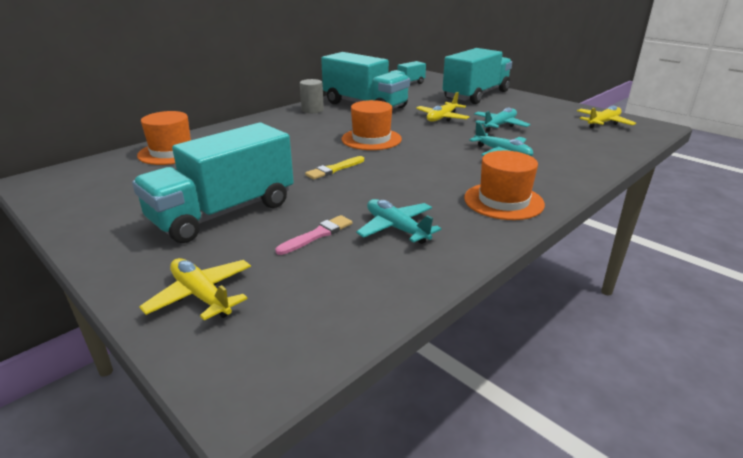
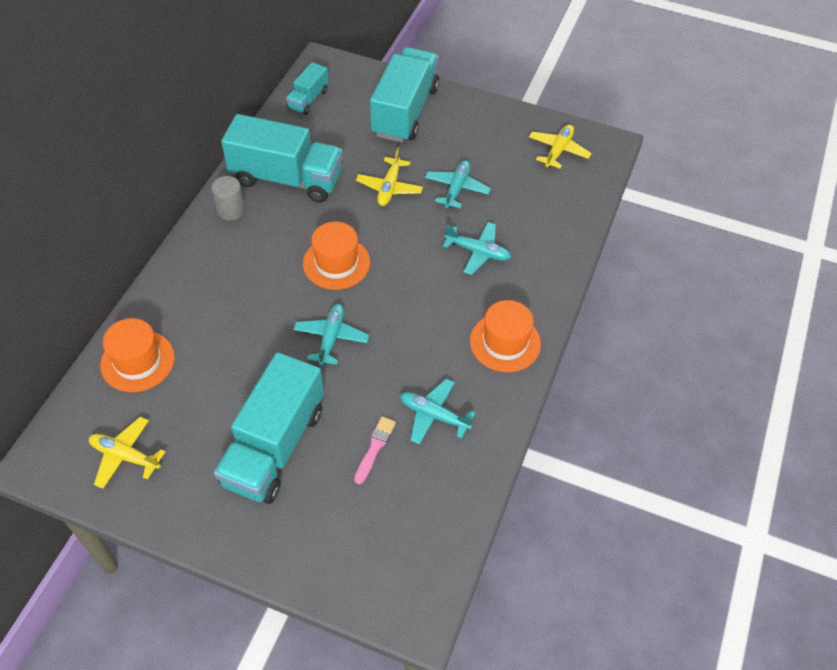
camera: 25 degrees left, 25 degrees up
yellow plane [139,258,251,321] -> yellow plane moved to [89,417,165,489]
yellow brush [305,156,364,179] -> turquoise plane [293,304,369,366]

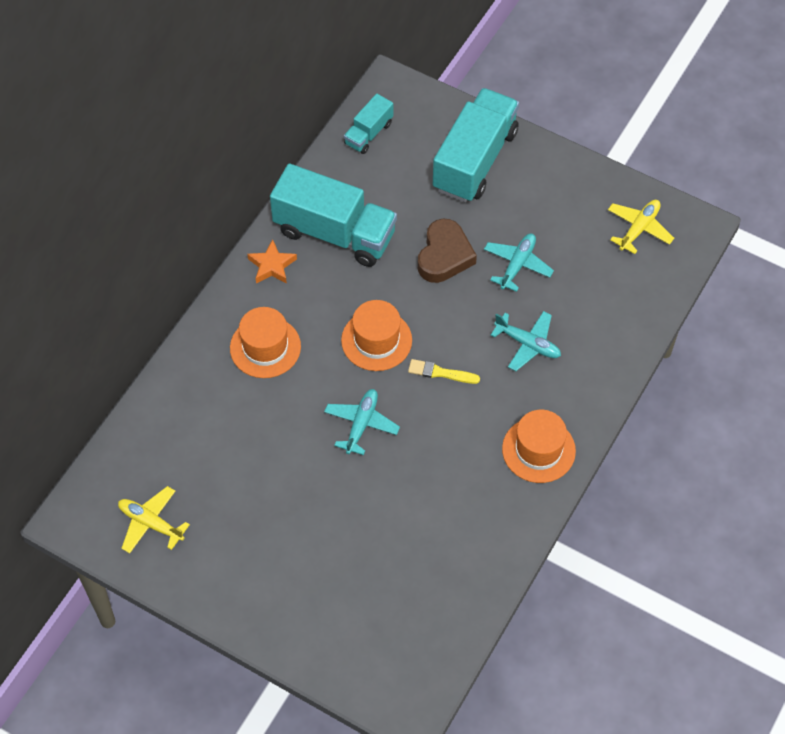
camera: 10 degrees right, 5 degrees up
orange hat [100,318,175,392] -> orange hat moved to [230,307,301,378]
grey cylinder [212,176,245,221] -> orange star [247,239,297,284]
turquoise truck [214,352,324,504] -> none
pink brush [354,416,396,484] -> none
yellow plane [356,147,423,206] -> brown heart [418,219,477,283]
turquoise plane [400,379,475,445] -> none
none -> yellow brush [408,359,480,384]

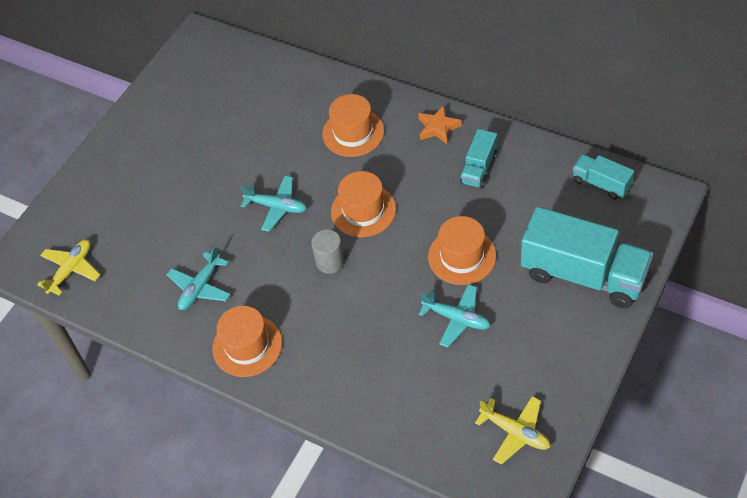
camera: 95 degrees right, 5 degrees down
yellow plane [118,486,190,553] -> yellow plane moved to [37,240,100,296]
turquoise truck [270,164,397,267] -> turquoise truck [460,129,497,189], size x0.50
yellow brush [408,359,480,384] -> grey cylinder [311,230,345,274]
brown heart [418,219,477,283] -> orange hat [428,216,496,285]
turquoise plane [491,311,561,371] -> turquoise plane moved to [167,246,231,310]

